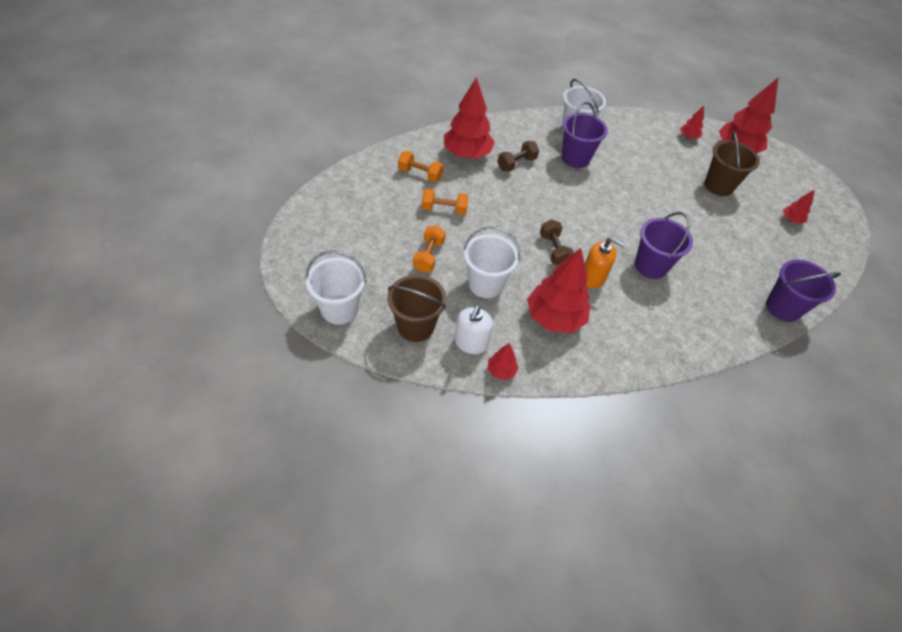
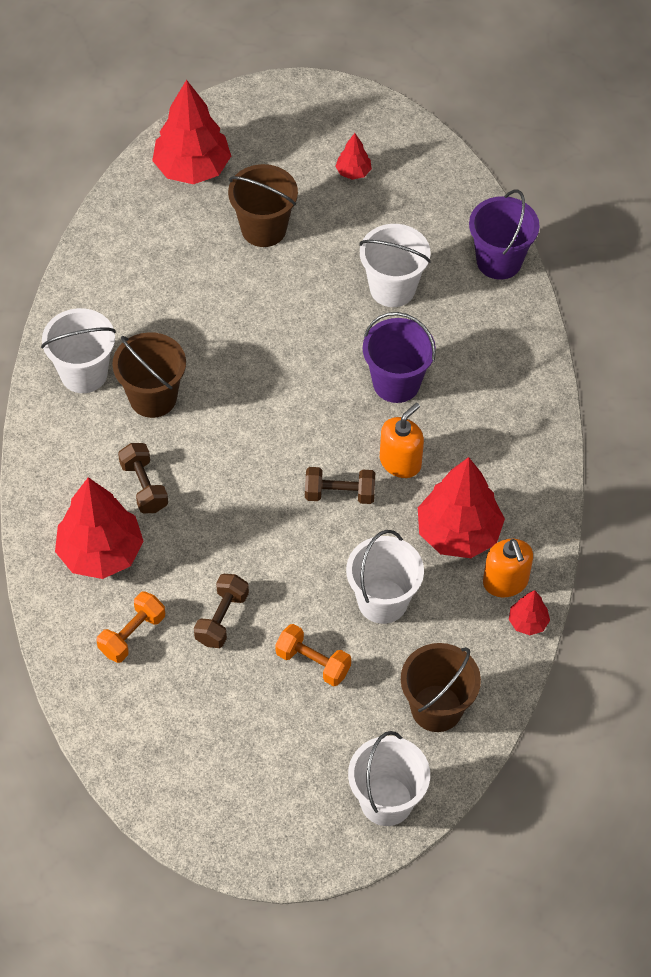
camera: 70 degrees left, 5 degrees up
orange dumbbell [422,188,469,215] -> brown dumbbell [194,574,249,648]
white soap dispenser [455,305,493,354] -> none
purple bucket [562,102,608,168] -> brown bucket [112,332,186,418]
red tree [680,106,704,139] -> none
none -> white bucket [359,224,431,307]
none -> orange soap dispenser [483,539,533,597]

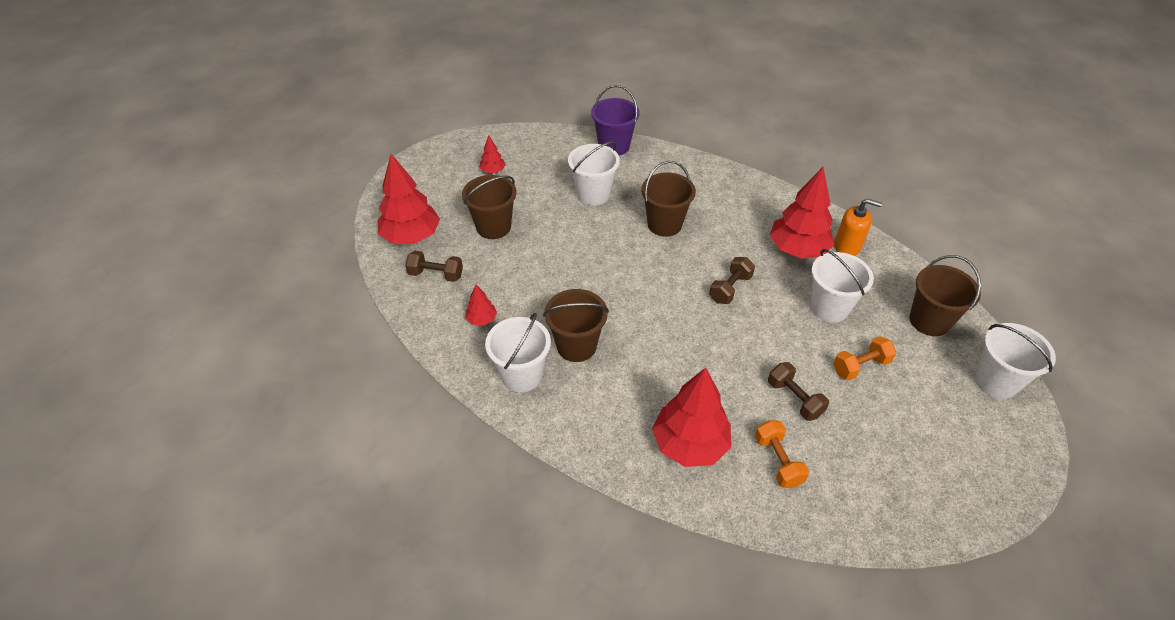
camera: 55 degrees left, 10 degrees down
brown dumbbell [118,443,168,513] -> brown dumbbell moved to [405,251,463,282]
purple bucket [363,312,436,403] -> brown bucket [641,161,696,237]
orange soap dispenser [380,403,424,478] -> none
red tree [509,590,550,635] -> red tree moved to [466,285,497,326]

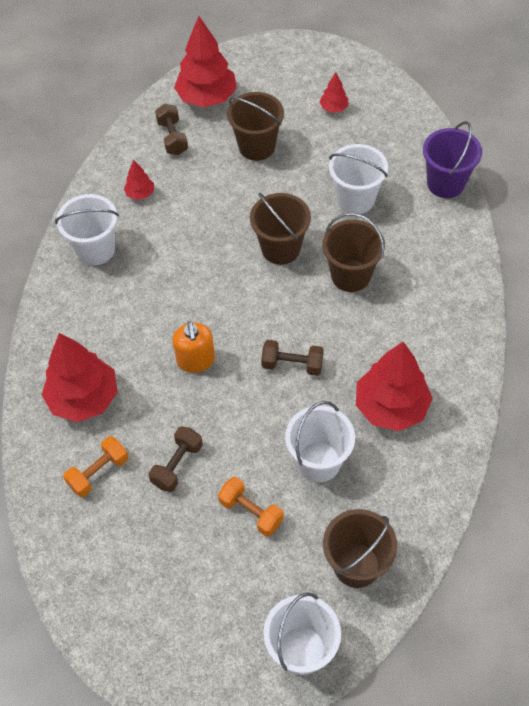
camera: 65 degrees right, 10 degrees up
brown bucket [543,289,609,362] -> brown bucket moved to [250,193,311,265]
orange soap dispenser [834,199,882,256] -> orange soap dispenser moved to [172,321,215,373]

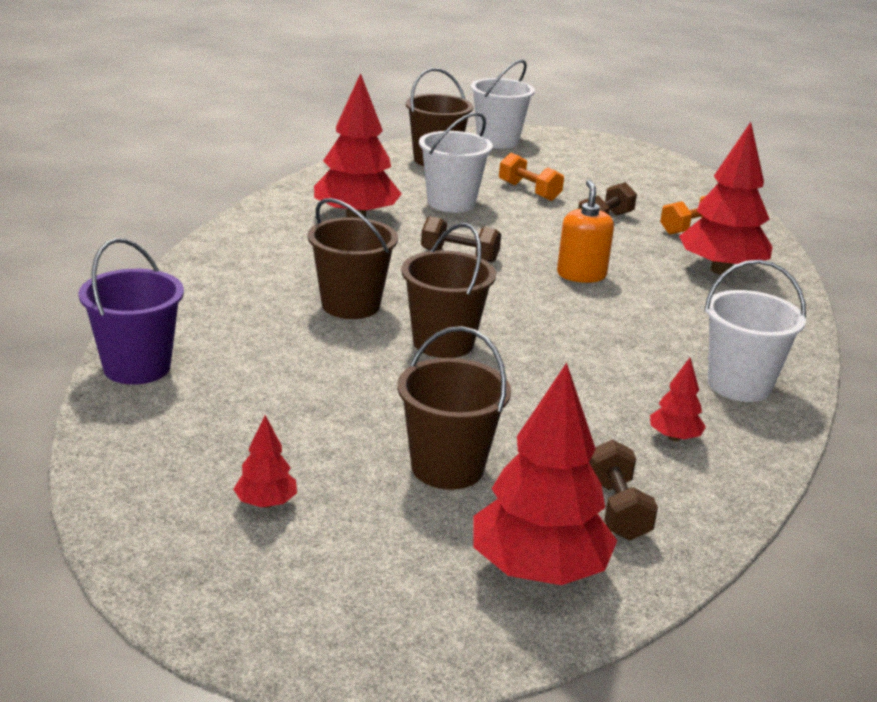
camera: 175 degrees left, 30 degrees down
white bucket [329,144,388,214] -> none

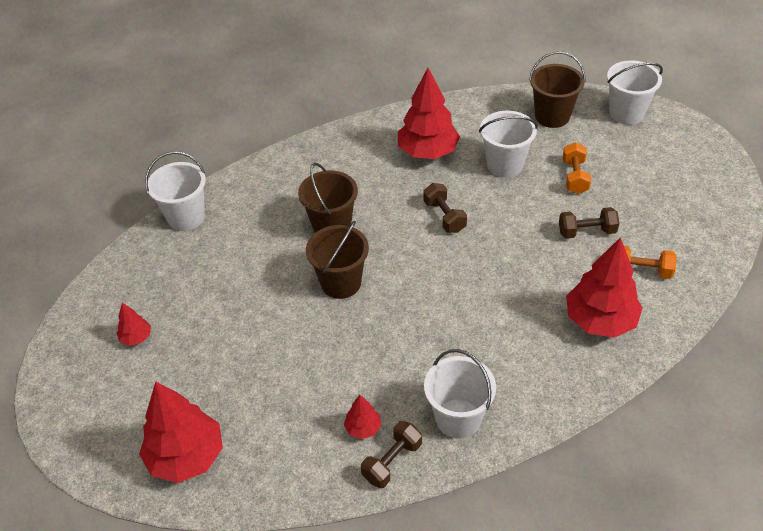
camera: 50 degrees right, 20 degrees up
purple bucket [78,238,184,385] -> white bucket [145,151,206,231]
brown bucket [397,326,511,490] -> none
orange soap dispenser [557,180,614,283] -> none
brown dumbbell [589,439,658,540] -> brown dumbbell moved to [361,421,422,488]

